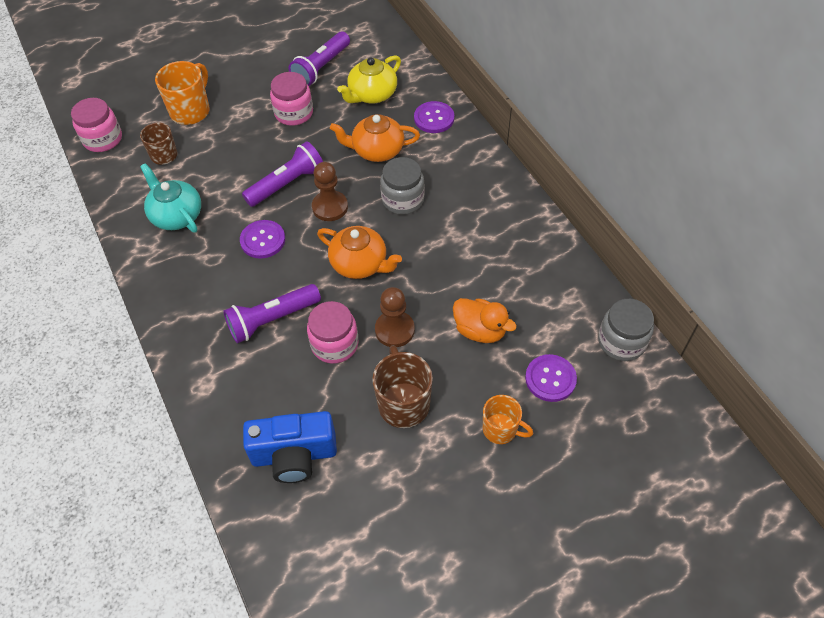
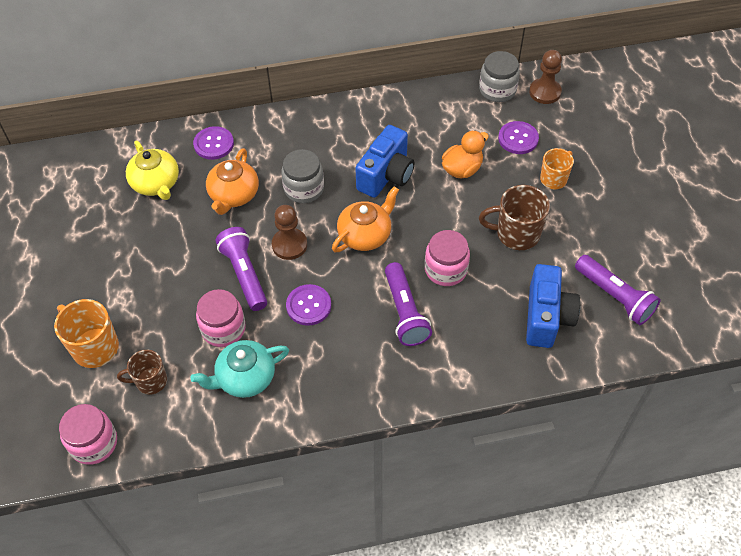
camera: 75 degrees left, 0 degrees up
pink jar [270,72,313,126] -> pink jar moved to [196,289,246,347]
purple flashlight [289,32,350,86] -> purple flashlight moved to [575,255,661,325]
brown pawn [375,287,415,347] -> brown pawn moved to [529,50,562,104]
none -> blue camera [355,125,415,198]

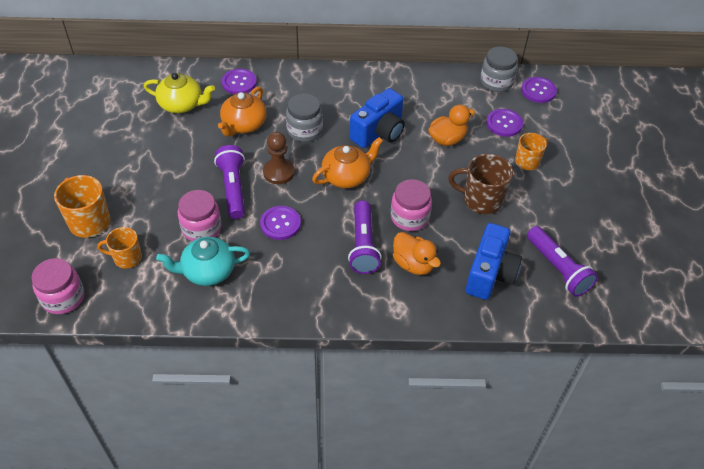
camera: 10 degrees right, 5 degrees down
brown mug [117,350,167,395] -> orange mug [97,227,142,268]
yellow teapot [126,141,179,200] -> yellow teapot turned 60 degrees counterclockwise [144,73,215,113]
brown pawn [529,50,562,104] -> purple button [521,77,557,103]
none -> orange duck [393,232,441,275]

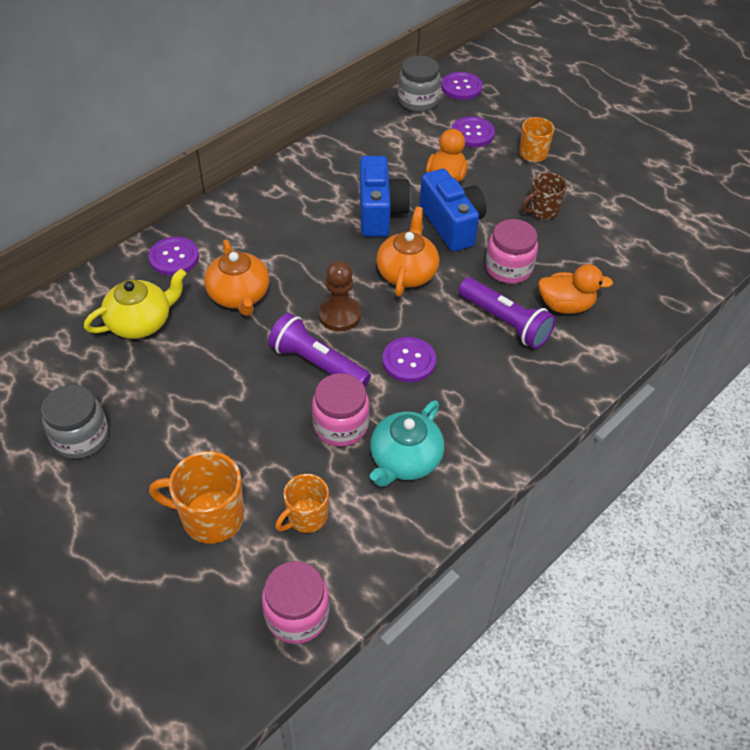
camera: 45 degrees left, 0 degrees up
grey jar [286,94,323,142] -> grey jar moved to [41,384,109,459]
brown mug [448,154,513,214] -> brown mug [522,172,567,220], size x0.65
blue camera [466,223,522,300] -> blue camera moved to [420,169,486,252]
purple flashlight [527,226,598,297] -> none

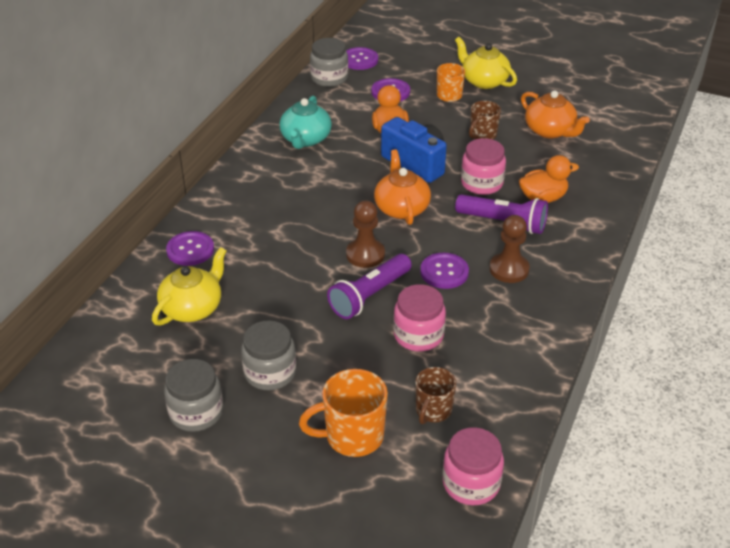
camera: 20 degrees left, 10 degrees down
orange teapot [204,240,270,316] -> orange teapot moved to [521,90,590,139]
purple flashlight [268,313,371,387] -> purple flashlight turned 60 degrees counterclockwise [327,254,412,319]
orange mug [275,474,329,533] -> brown mug [415,367,456,424]
blue camera [360,156,411,237] -> none
turquoise teapot [370,400,444,487] -> turquoise teapot moved to [279,95,332,149]
none -> grey jar [241,320,296,390]
none -> yellow teapot [455,37,517,89]
none -> brown pawn [489,215,530,283]

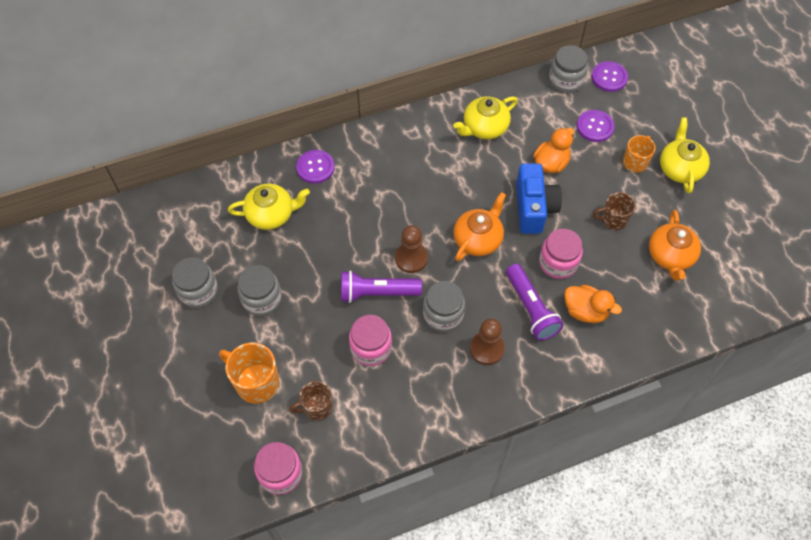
camera: 45 degrees right, 20 degrees up
turquoise teapot [279,95,332,149] -> yellow teapot [453,96,518,139]
purple button [420,253,469,289] -> grey jar [423,281,465,332]

